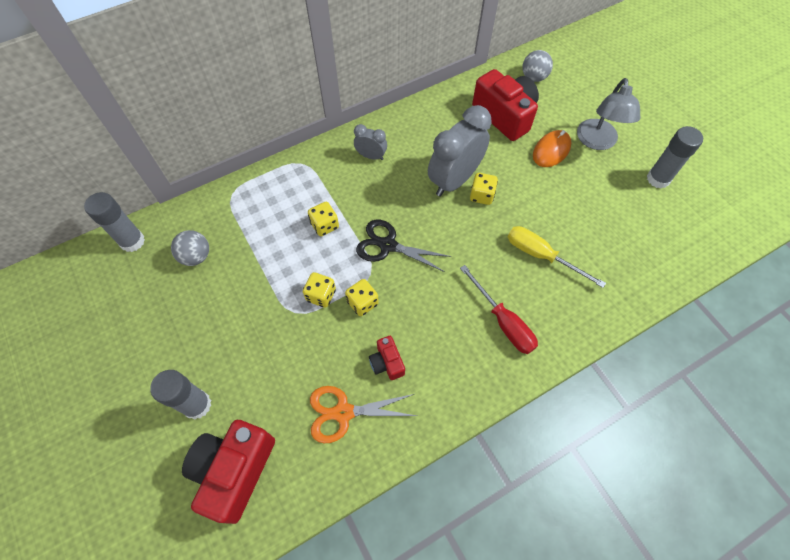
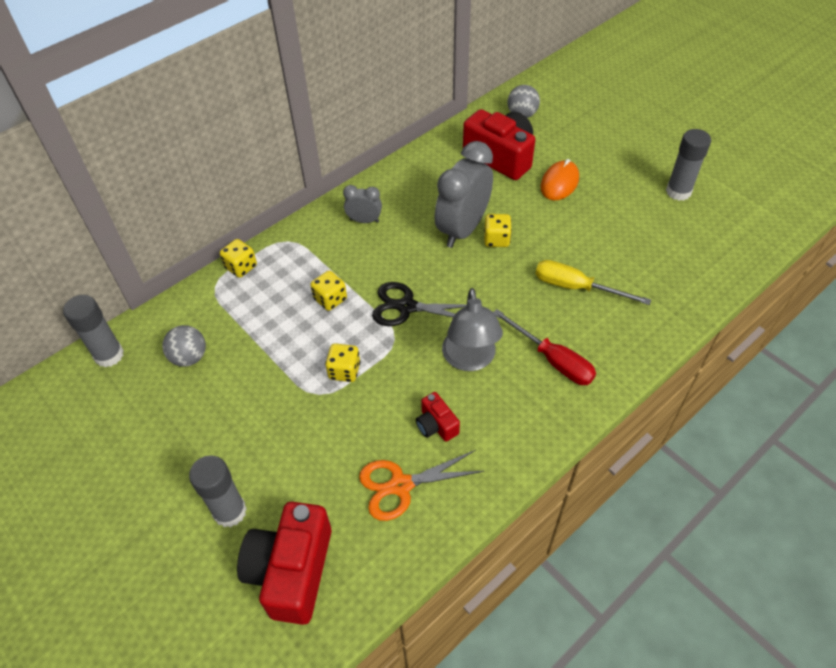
camera: 10 degrees left, 10 degrees down
yellow dice [345,279,379,316] -> yellow dice moved to [220,239,257,278]
grey lamp [577,78,640,150] -> grey lamp moved to [442,288,503,371]

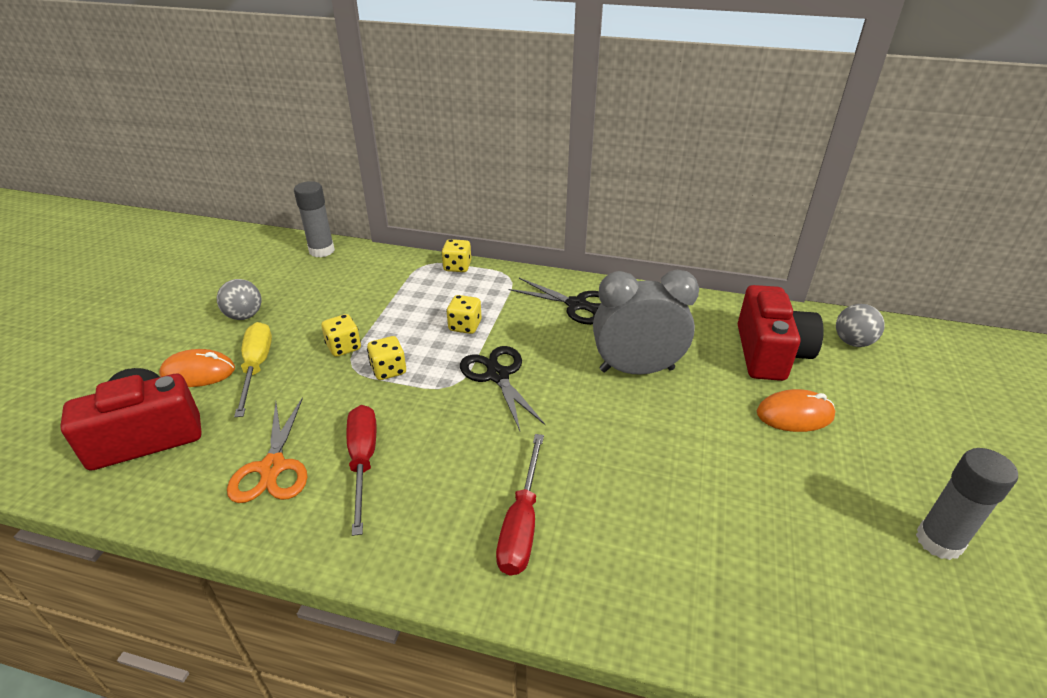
camera: 55 degrees right, 15 degrees down
grey ball [162,325,206,367] -> grey ball moved to [217,279,261,320]
grey glue stick [189,455,247,527] -> orange mouse [159,349,235,387]
grey clock [343,185,382,223] -> black scissors [509,278,601,325]
orange scissors [359,450,484,521] -> orange scissors turned 135 degrees counterclockwise [227,397,308,503]
red camera [416,392,460,442] -> red screwdriver [347,405,376,536]
grey lamp [442,288,503,371] -> none
yellow dice [484,214,512,247] -> yellow dice moved to [321,314,361,357]
yellow screwdriver [535,260,651,305] -> yellow screwdriver moved to [234,322,272,417]

